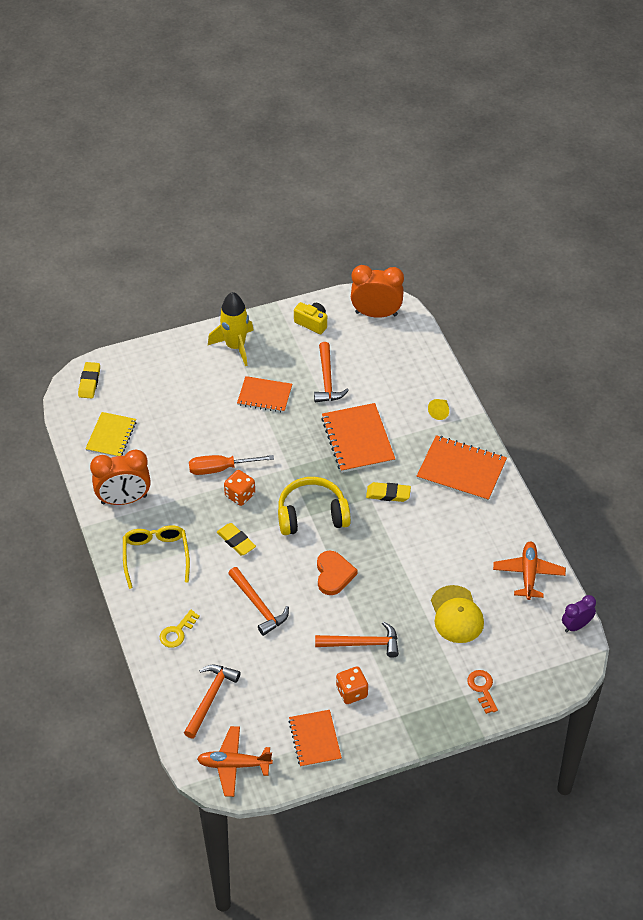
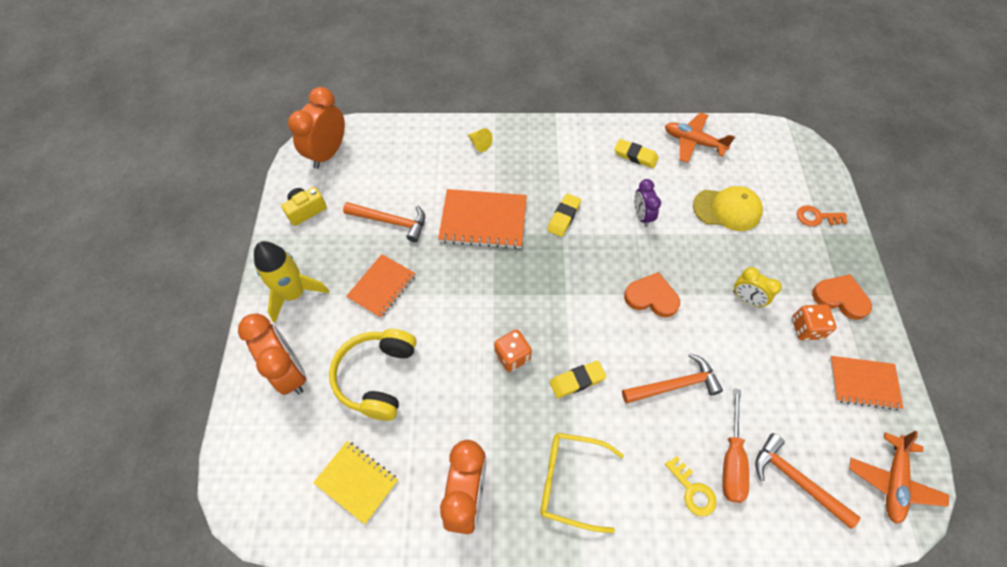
camera: 70 degrees left, 10 degrees up
yellow eraser [78,362,100,398] -> yellow eraser moved to [614,139,659,168]
orange screwdriver [189,455,274,475] -> orange screwdriver moved to [722,388,749,503]
yellow headphones [278,477,351,535] -> yellow headphones moved to [329,329,416,421]
orange hammer [315,621,399,658] -> yellow clock [733,267,782,307]
orange notebook [417,435,507,502] -> none
purple clock [562,595,596,632] -> purple clock moved to [634,179,661,227]
none -> orange clock [238,313,306,395]
none -> orange heart [812,274,872,320]

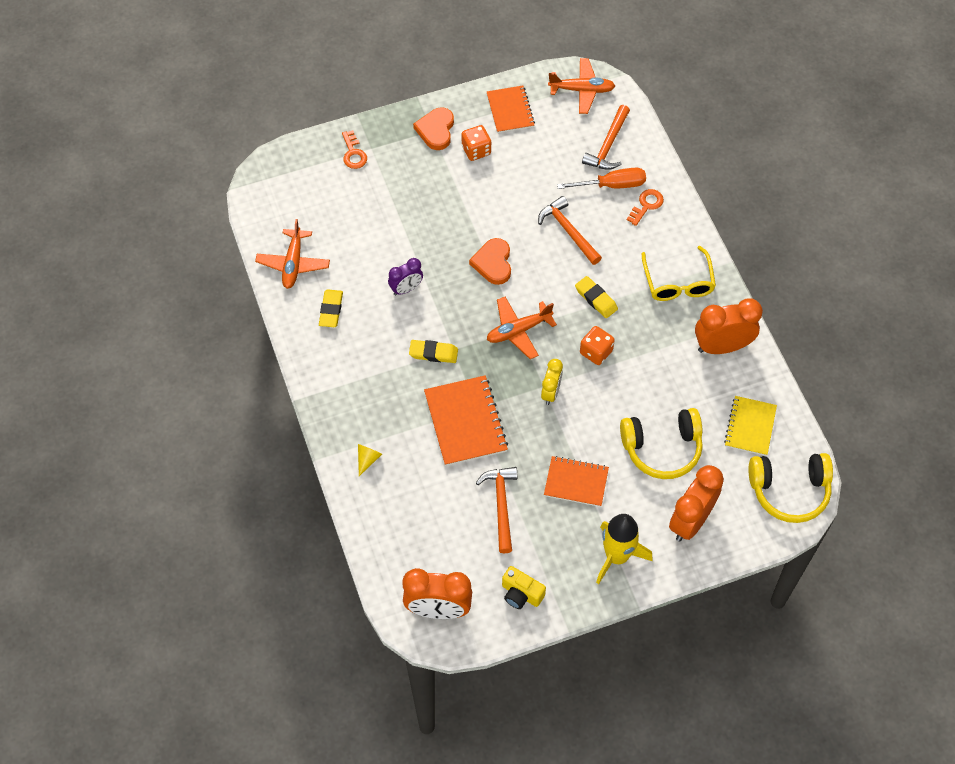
camera: 110 degrees left, 0 degrees up
yellow key [665,456,717,517] -> orange key [627,189,664,226]
yellow cap [693,186,763,231] -> none
yellow clock [733,267,782,307] -> yellow clock moved to [541,359,563,405]
none -> orange plane [487,297,557,359]
none -> yellow headphones [749,453,833,523]

